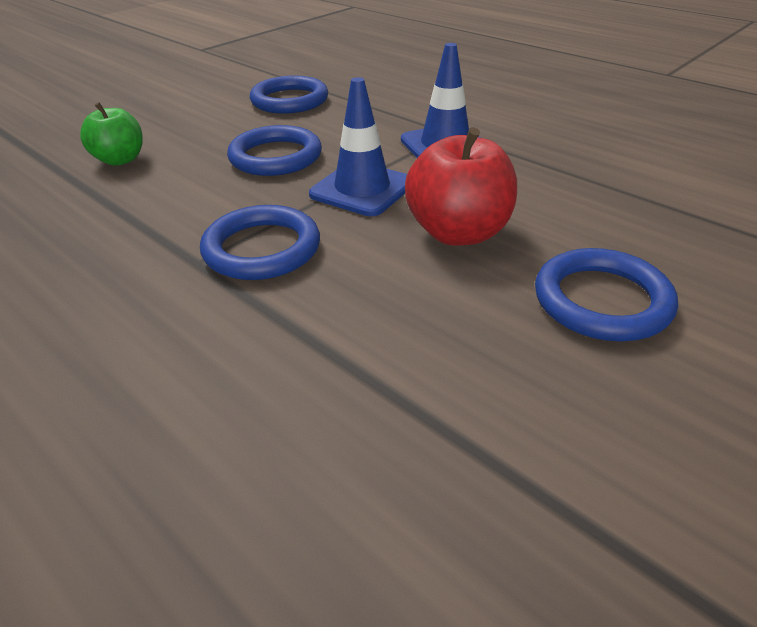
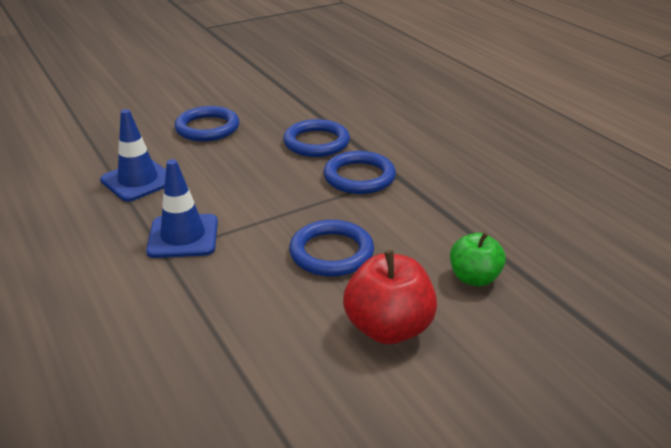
camera: 165 degrees left, 5 degrees down
blue ring [250,76,328,114] -> blue ring moved to [283,119,350,157]
blue traffic cone [309,77,407,216] -> blue traffic cone moved to [100,109,166,202]
red apple [405,127,517,246] -> red apple moved to [343,250,437,344]

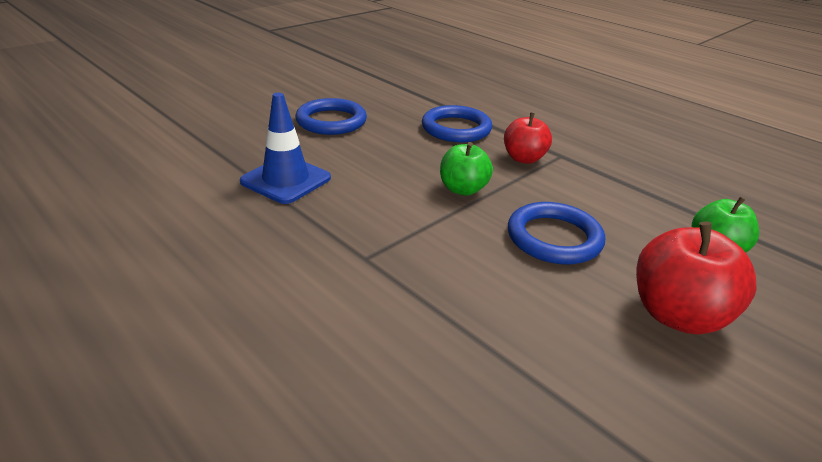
camera: 15 degrees left, 0 degrees up
blue traffic cone [146,159,218,258] -> none
blue ring [324,151,396,194] -> red apple [504,112,552,164]
none -> green apple [440,142,493,196]

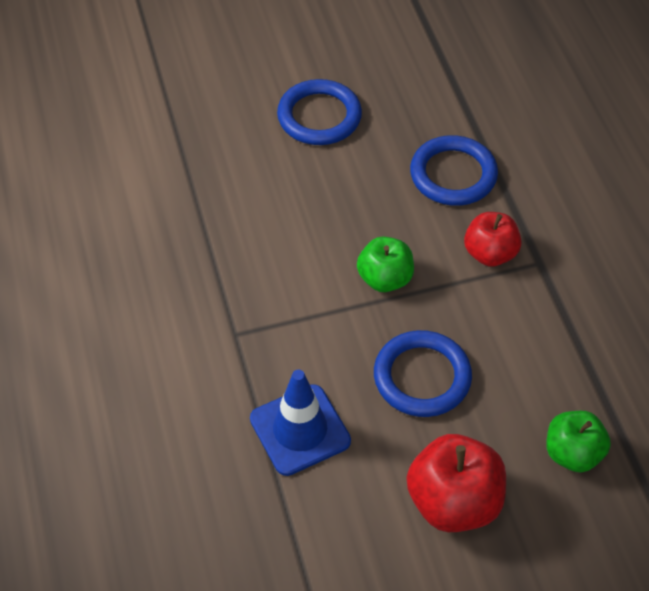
camera: 30 degrees right, 20 degrees up
blue traffic cone [240,93,331,204] -> blue traffic cone moved to [250,370,351,476]

